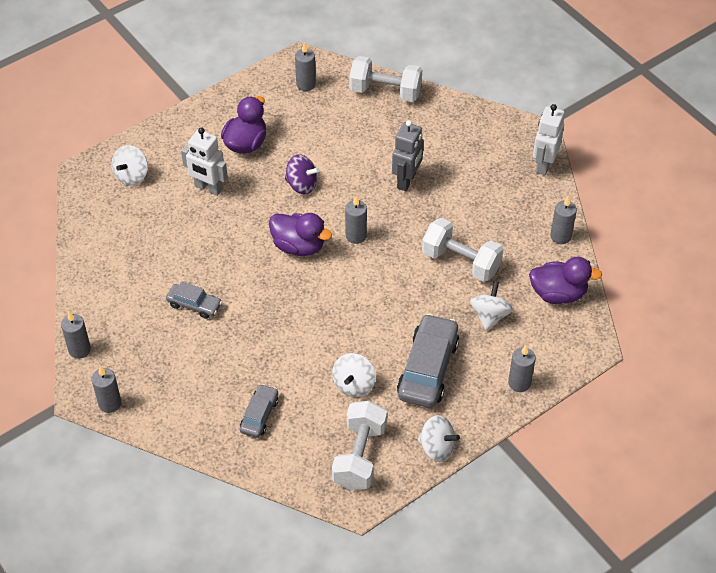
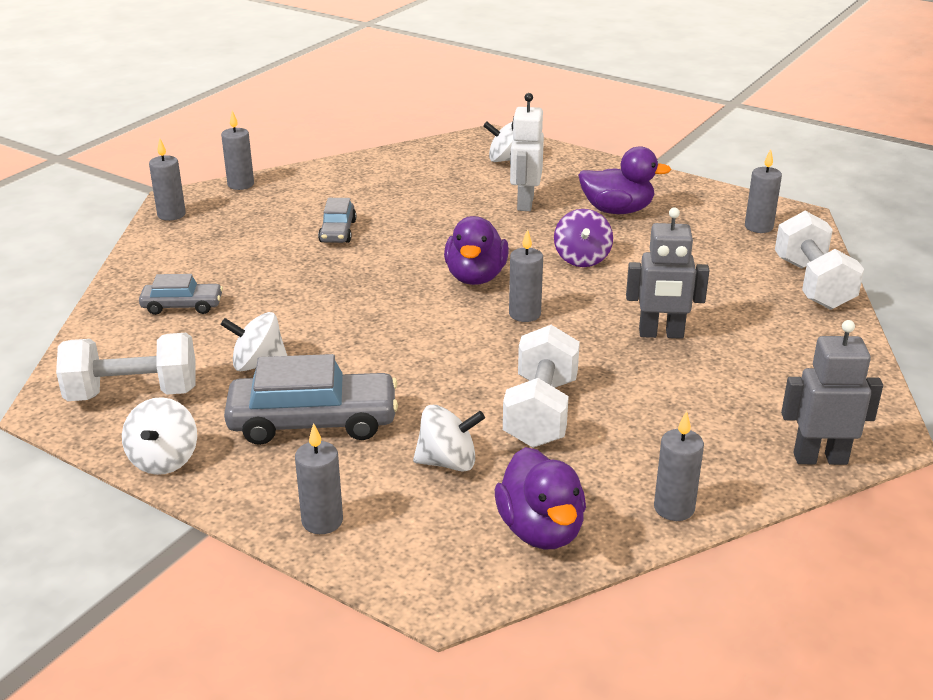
camera: 70 degrees right, 20 degrees down
white robot [533,104,565,175] -> grey robot [781,320,883,465]

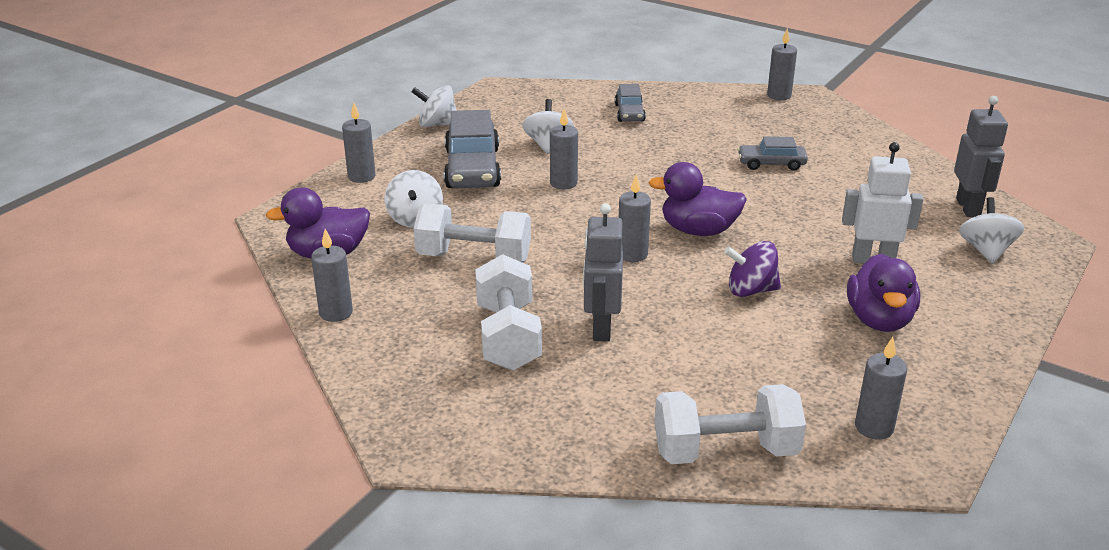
camera: 90 degrees right, 0 degrees up
white dumbbell [56,333,196,401] -> white dumbbell moved to [475,254,542,371]
grey candle [221,110,254,190] -> grey candle moved to [550,109,578,190]
grey robot [781,320,883,465] -> grey robot moved to [954,96,1008,217]

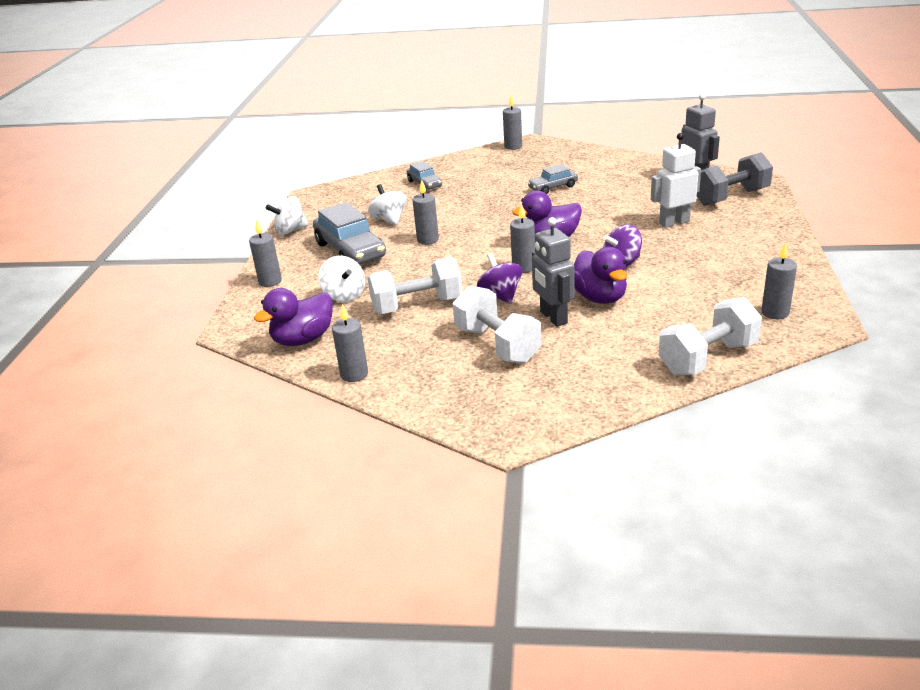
camera: 25 degrees left, 0 degrees up
purple duck [847,253,920,332] -> purple duck moved to [574,247,627,304]
white spinning top [959,197,1024,264] -> grey dumbbell [697,152,773,206]
none -> purple spinning top [477,253,523,304]

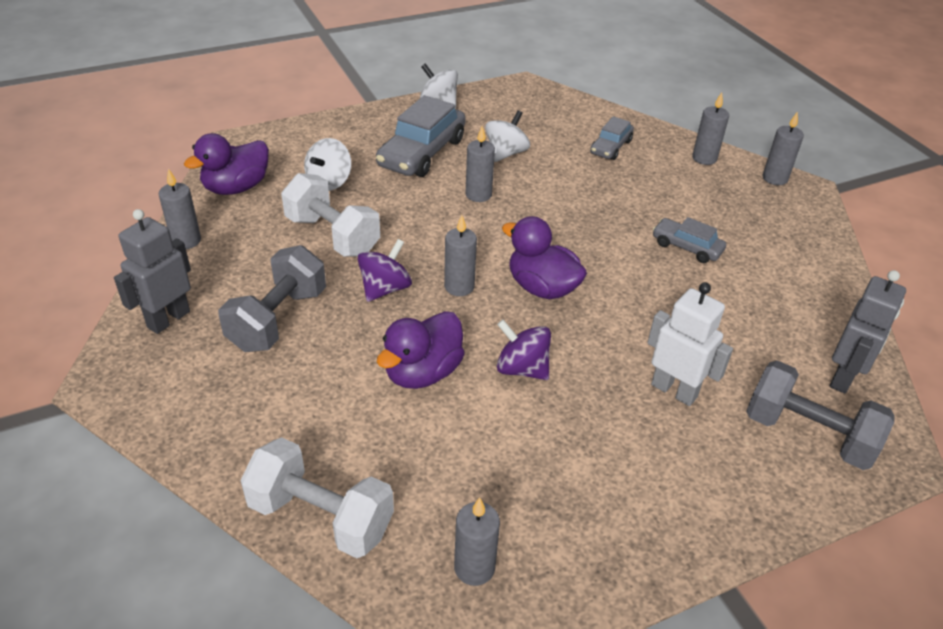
camera: 55 degrees right, 10 degrees up
grey candle [249,219,282,287] -> grey candle moved to [692,93,729,165]
purple duck [254,288,332,346] -> purple duck turned 60 degrees counterclockwise [184,133,269,195]
white dumbbell [453,285,541,364] -> grey dumbbell [218,245,326,352]
grey robot [532,217,575,327] -> grey robot moved to [114,209,191,334]

